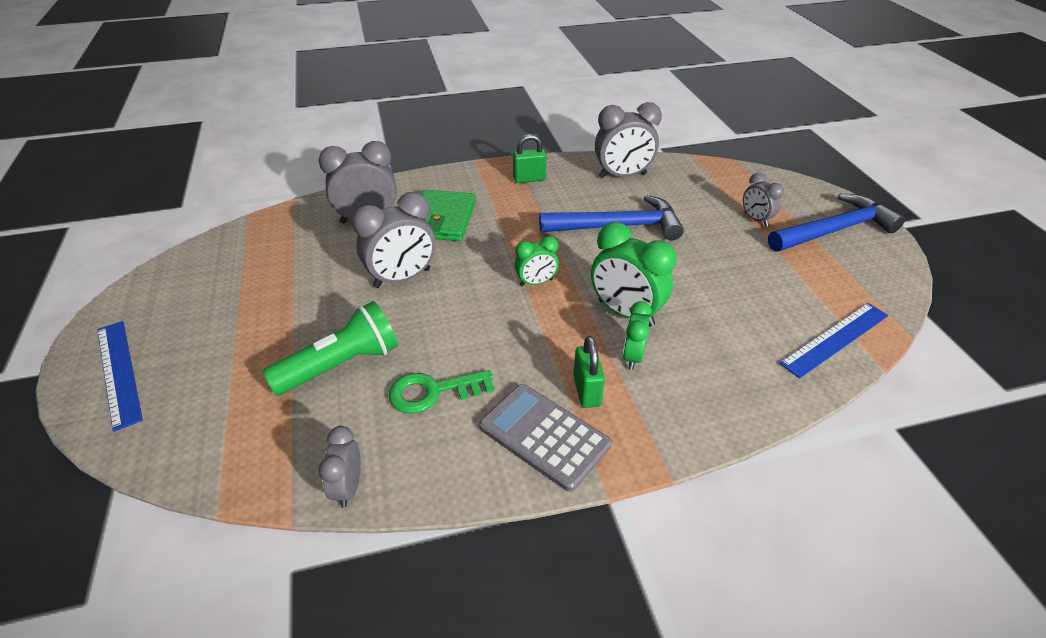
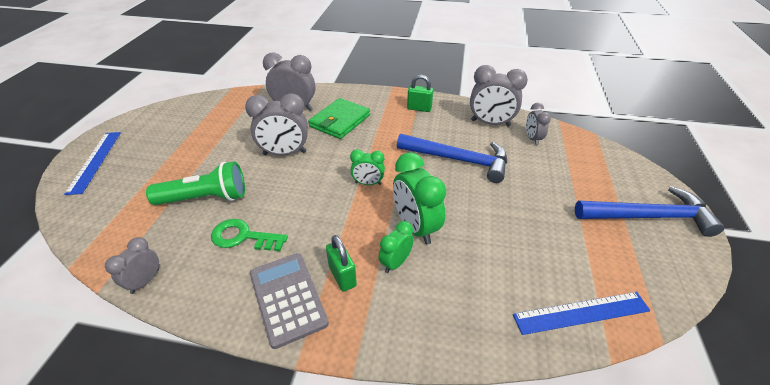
camera: 25 degrees right, 0 degrees up
green padlock [573,336,605,408] -> green padlock turned 45 degrees counterclockwise [326,235,357,292]
grey clock [743,172,784,227] -> grey clock moved to [526,103,551,145]

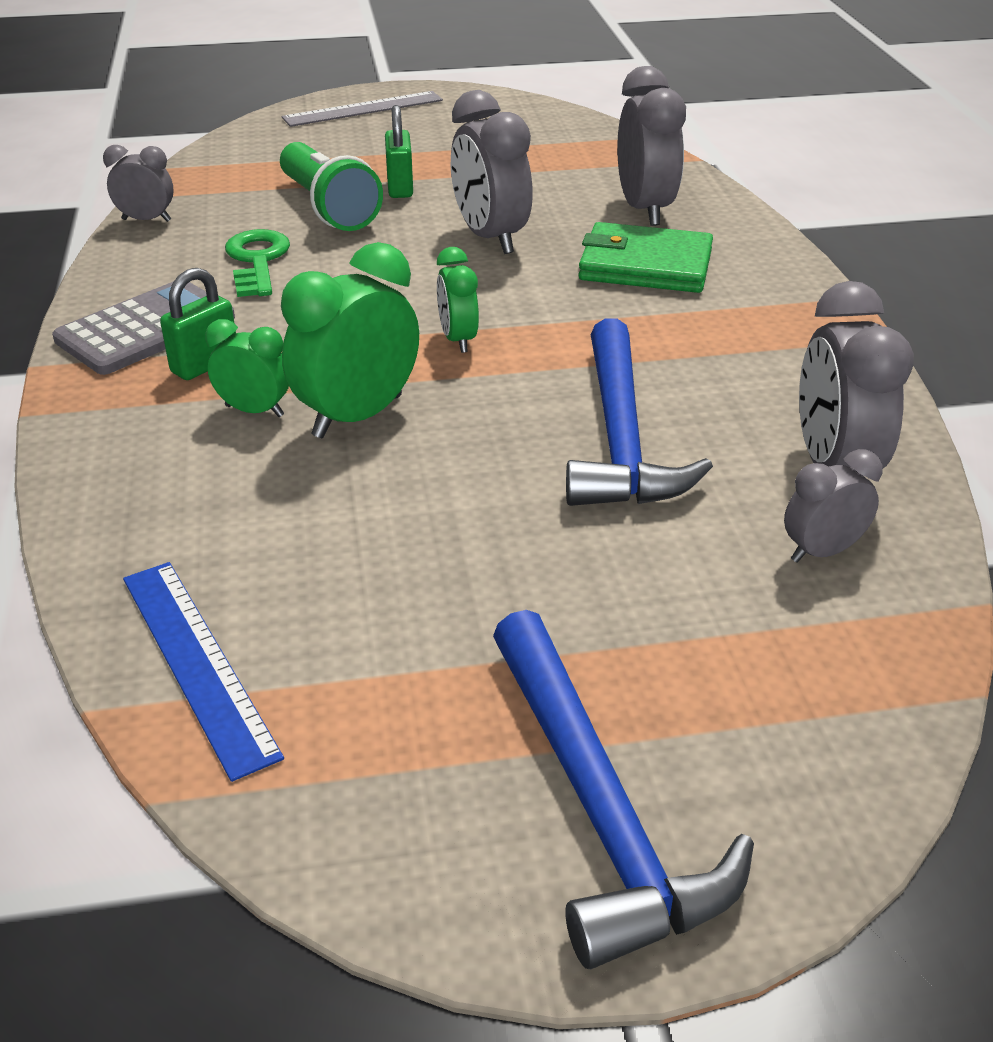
camera: 70 degrees right, 5 degrees down
blue ruler [64,132,121,195] -> grey ruler [282,91,443,127]
green padlock [407,75,433,112] -> green padlock moved to [385,105,413,198]

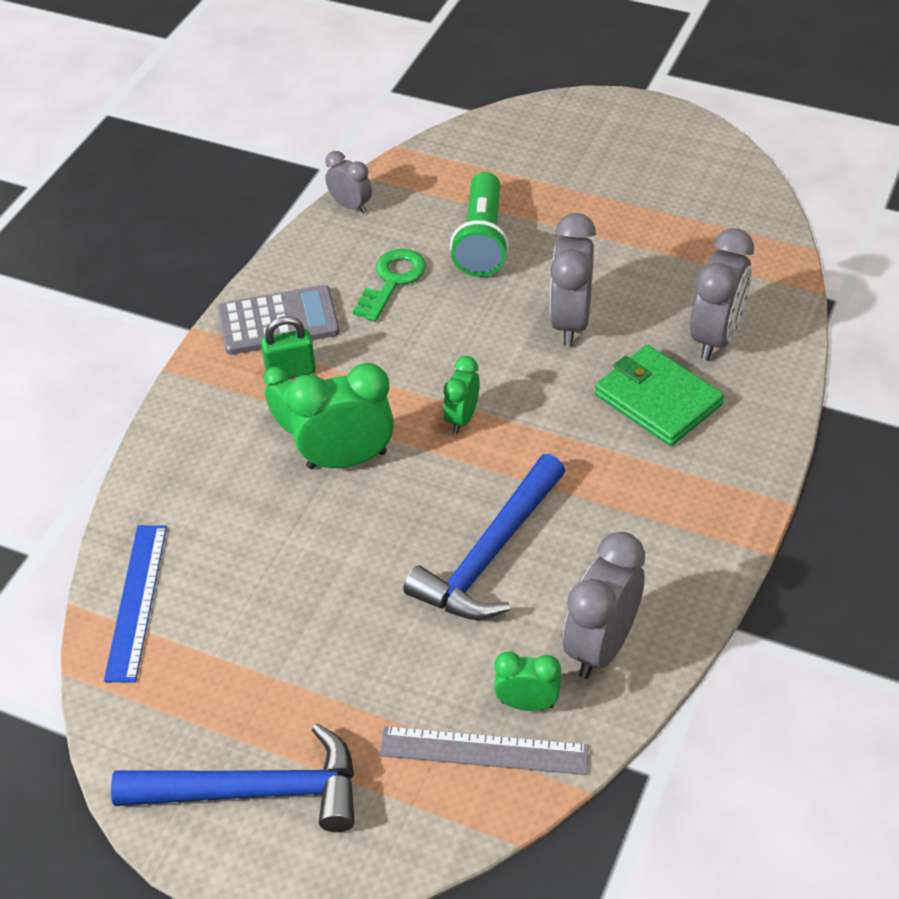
camera: 35 degrees right, 10 degrees up
grey ruler [282,91,443,127] -> grey ruler moved to [379,726,589,775]
green padlock [385,105,413,198] -> none
blue hammer [493,610,754,969] -> blue hammer turned 105 degrees counterclockwise [111,724,354,832]
grey clock [784,449,883,563] -> green clock [494,652,561,711]

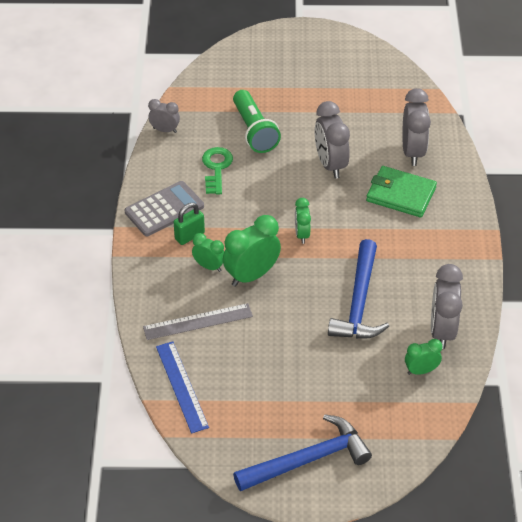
camera: 25 degrees left, 0 degrees up
grey ruler [379,726,589,775] -> grey ruler moved to [143,303,253,340]

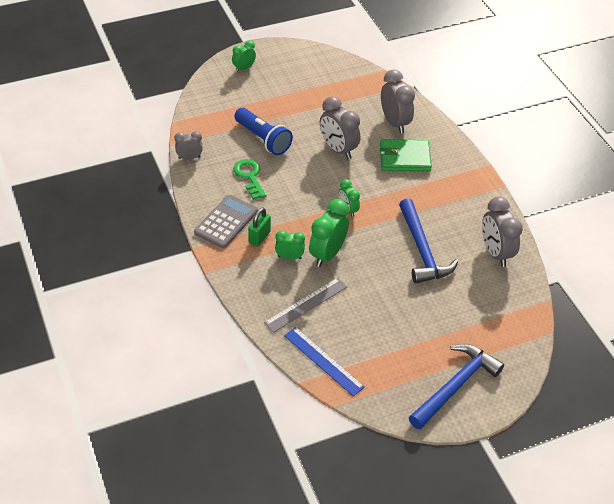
camera: 25 degrees left, 0 degrees up
green flashlight [233,90,281,153] -> blue flashlight [234,108,293,155]
green clock [405,339,442,375] -> green clock moved to [232,40,256,72]

